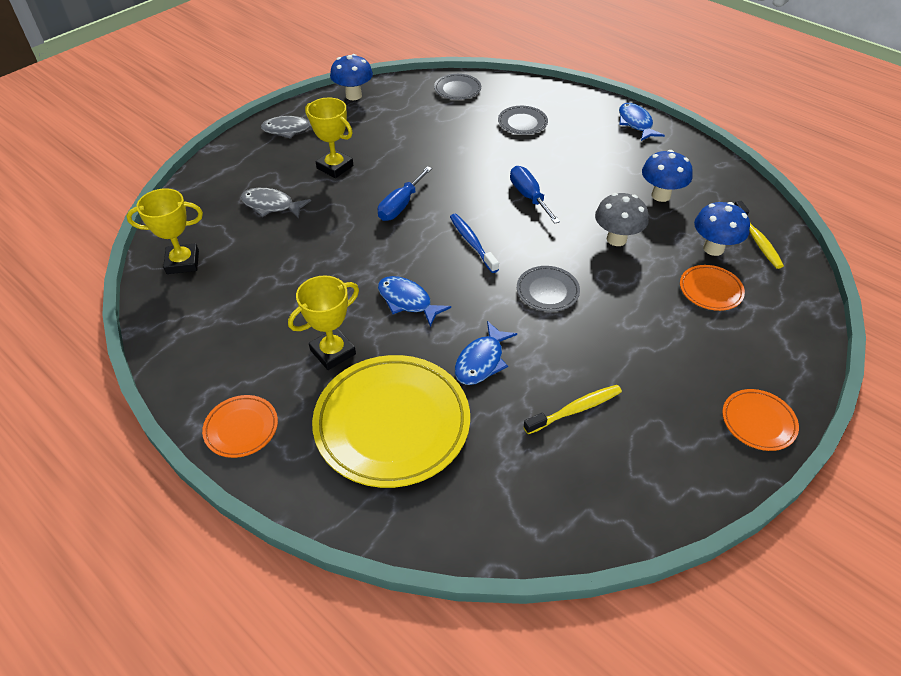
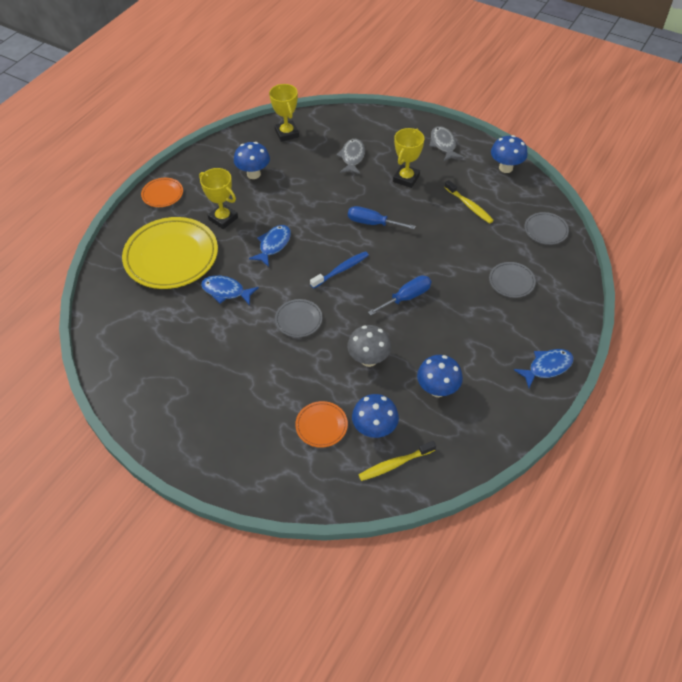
camera: 80 degrees right, 5 degrees up
yellow toothbrush [523,385,622,434] -> yellow toothbrush moved to [444,180,494,224]
orange plate [722,389,799,451] -> none
none -> blue mushroom [234,142,270,179]

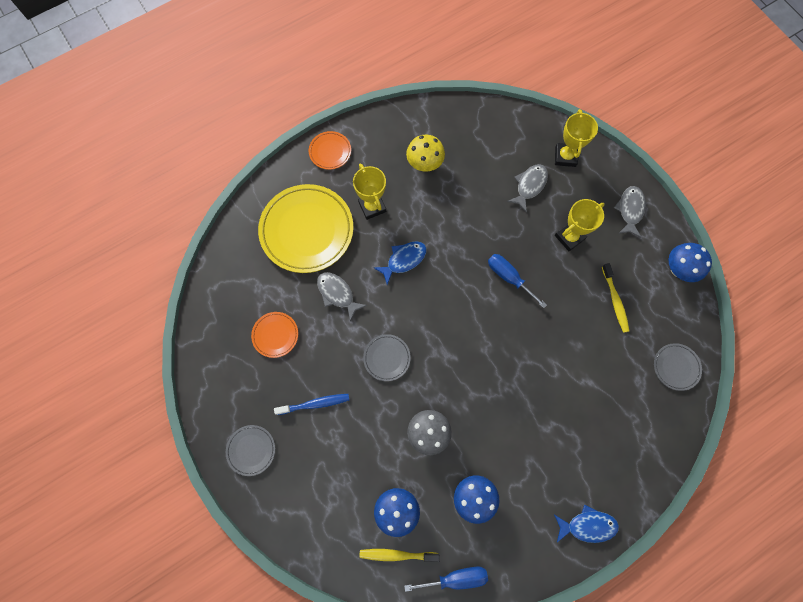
camera: 25 degrees right, 20 degrees up
blue fish [201,275,259,305] -> grey fish [317,272,367,321]
blue mushroom [234,142,270,179] -> yellow mushroom [406,134,445,172]
yellow trophy [269,84,299,142] -> yellow trophy moved to [555,109,598,167]
orange plate [295,401,348,448] -> orange plate moved to [251,312,298,358]
blue toothbrush [310,251,369,289] -> blue toothbrush moved to [274,394,349,415]
blue screwdriver [368,275,432,315] -> blue screwdriver moved to [404,567,488,592]
grey plate [489,262,536,298] -> grey plate moved to [226,425,275,476]

